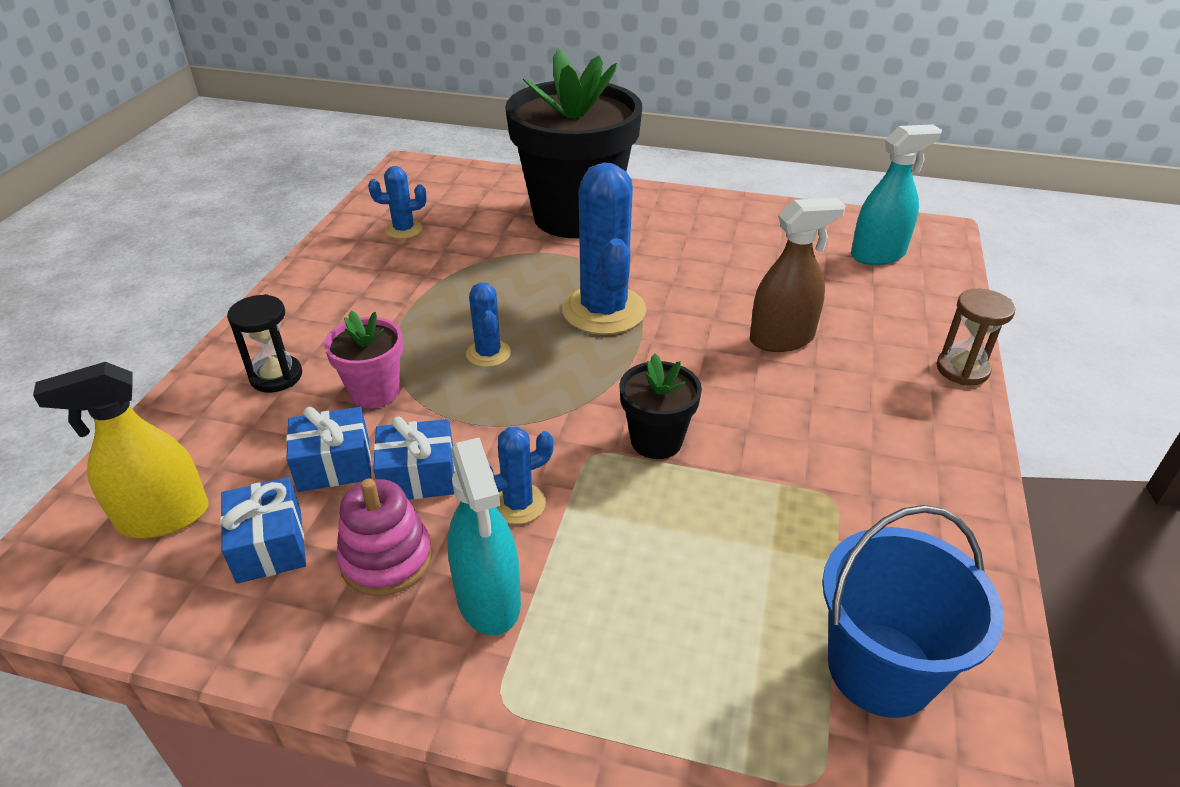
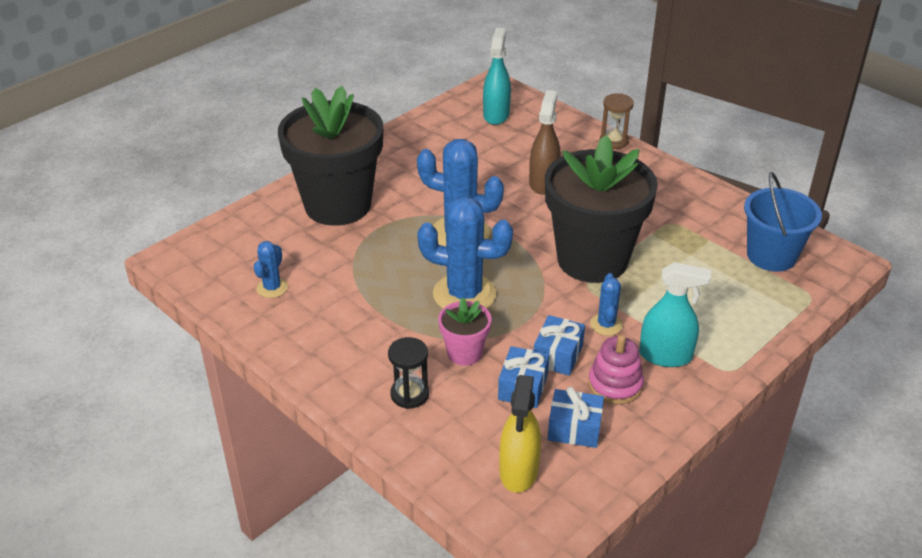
camera: 60 degrees left, 0 degrees up
blue cactus [466,283,511,367] -> blue cactus [417,196,513,309], size x2.01
black flower pot [619,353,702,459] -> black flower pot [545,135,658,283], size x2.26

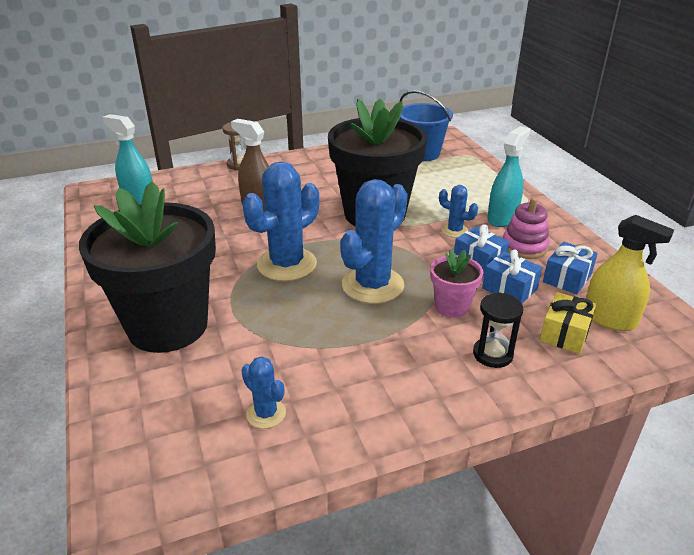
camera: 65 degrees left, 5 degrees down
none -> yellow gift [540,292,597,354]

